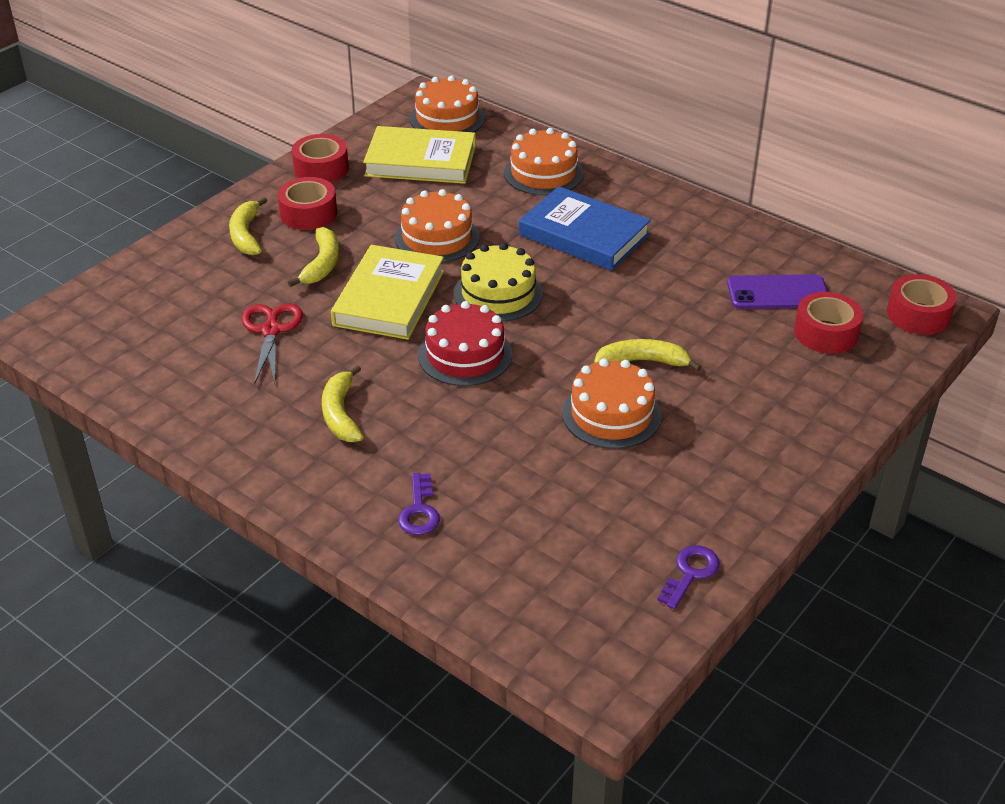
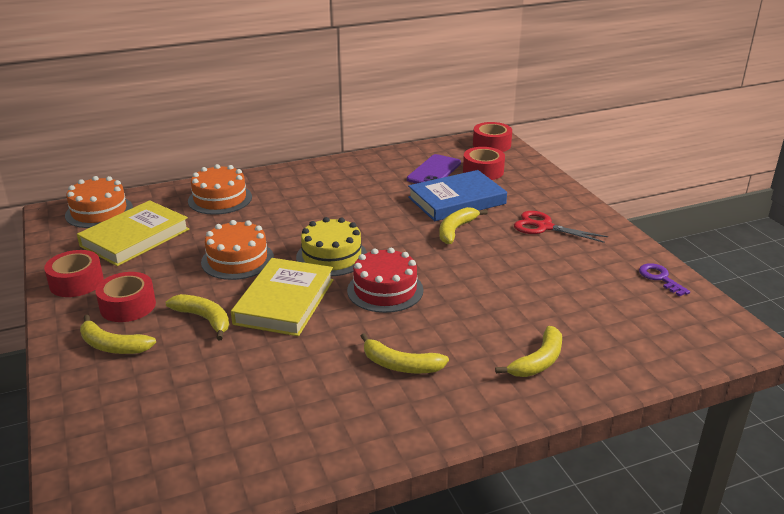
camera: 60 degrees left, 10 degrees down
red scissors [242,303,303,385] -> red scissors moved to [514,211,608,243]
yellow book [331,245,444,340] -> yellow book turned 60 degrees clockwise [231,258,333,336]
purple key [398,473,440,535] -> yellow banana [495,326,562,377]
blue book [519,186,651,271] -> blue book moved to [408,170,507,221]
orange cake [562,358,662,449] -> none

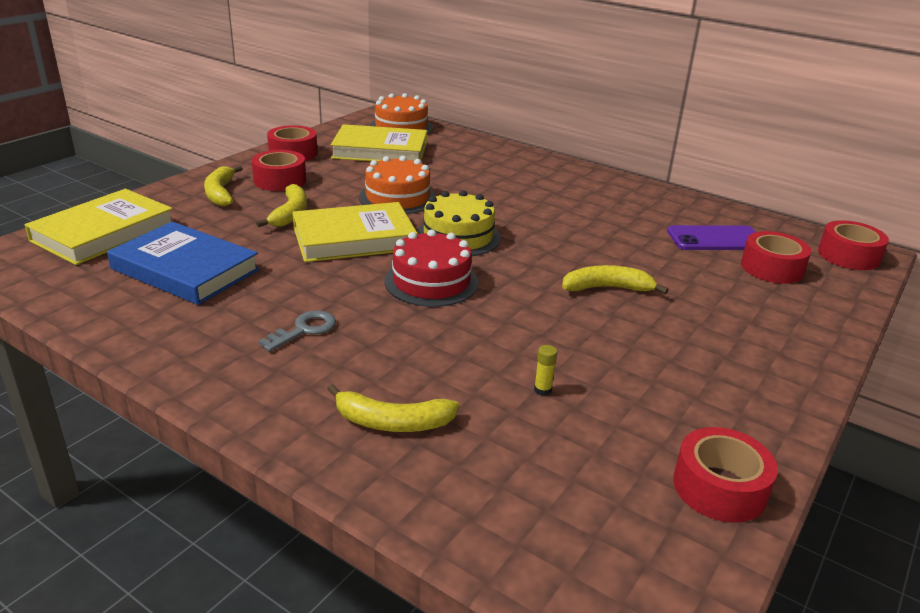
camera: 55 degrees right, 0 degrees up
orange cake [188,164,252,215] -> none
yellow banana [360,333,449,374] -> grey key [259,310,336,352]
blue book [408,170,507,221] -> blue book moved to [107,222,260,305]
red scissors [514,211,608,243] -> none
purple key [639,263,690,296] -> red tape [673,427,778,523]
none -> yellow book [24,189,173,265]
none -> yellow glue stick [534,345,557,396]

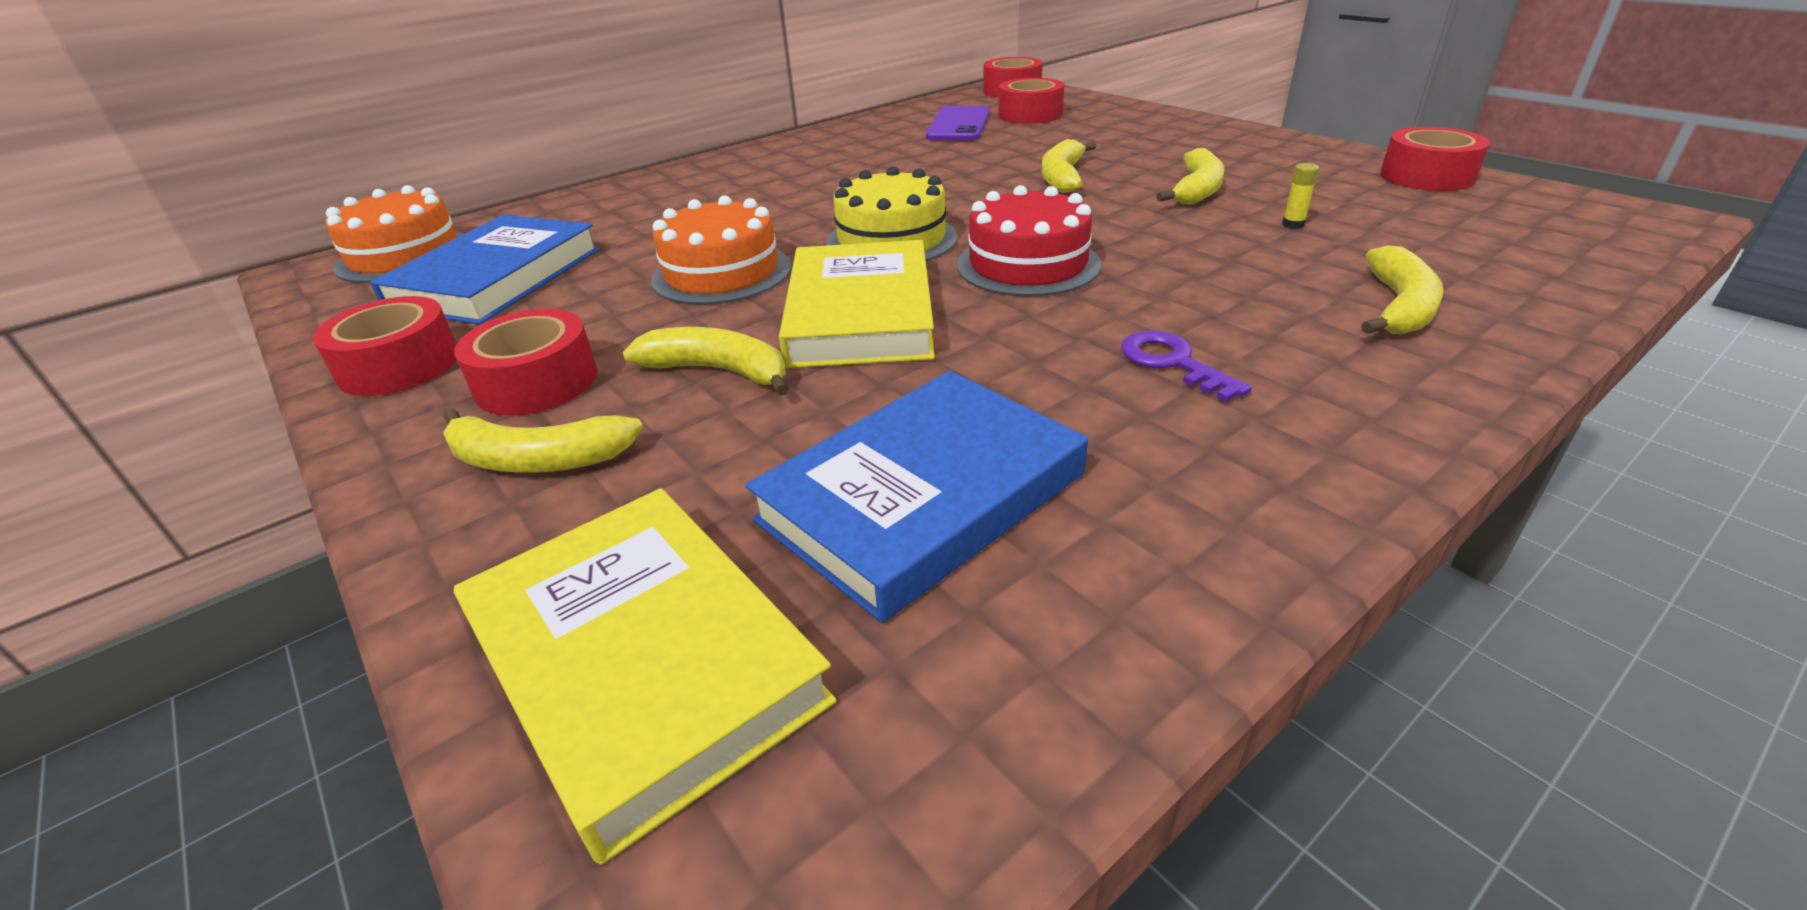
camera: 70 degrees left, 5 degrees up
grey key [259,310,336,352] -> purple key [1121,330,1252,402]
yellow book [331,124,427,161] -> blue book [370,215,600,325]
none -> yellow banana [1157,148,1224,205]

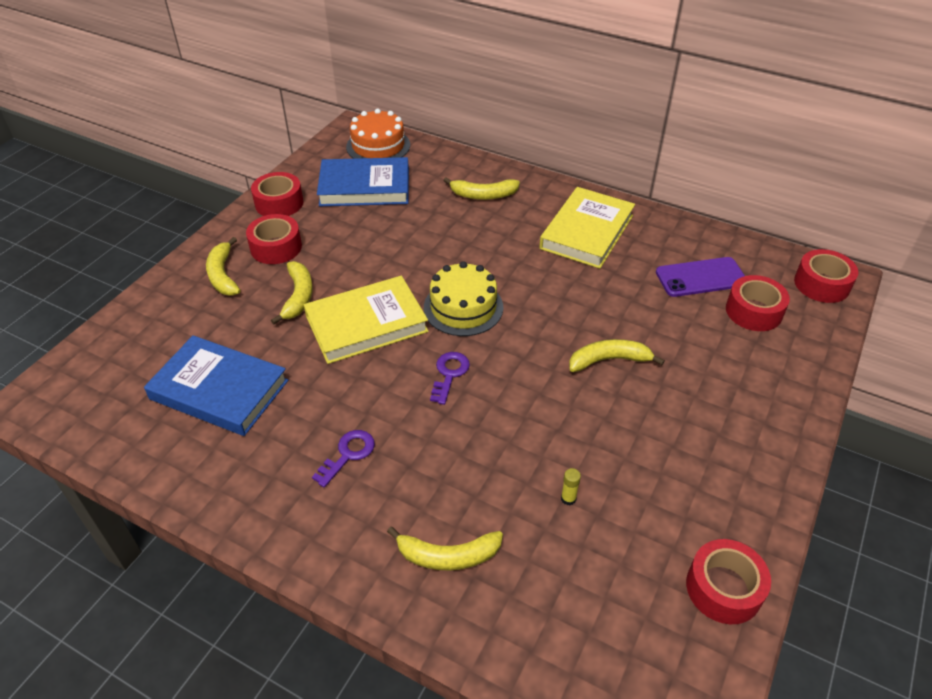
camera: 65 degrees right, 10 degrees up
yellow book [454,488,837,865] -> yellow book moved to [539,187,635,269]
orange cake [651,195,791,305] -> none
red cake [957,185,1101,297] -> purple key [430,352,470,405]
yellow banana [1157,148,1224,205] -> yellow banana moved to [443,177,520,200]

